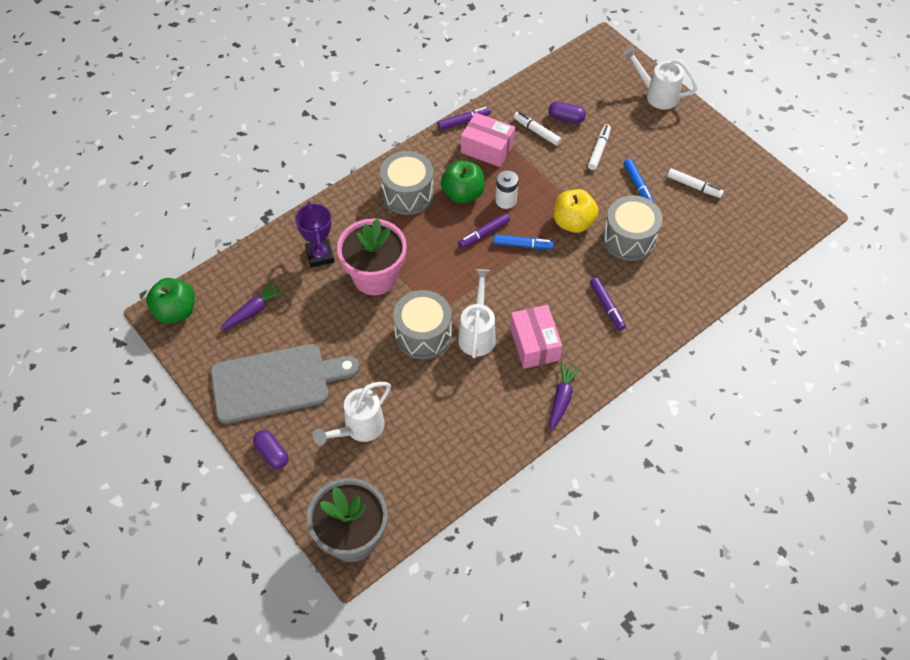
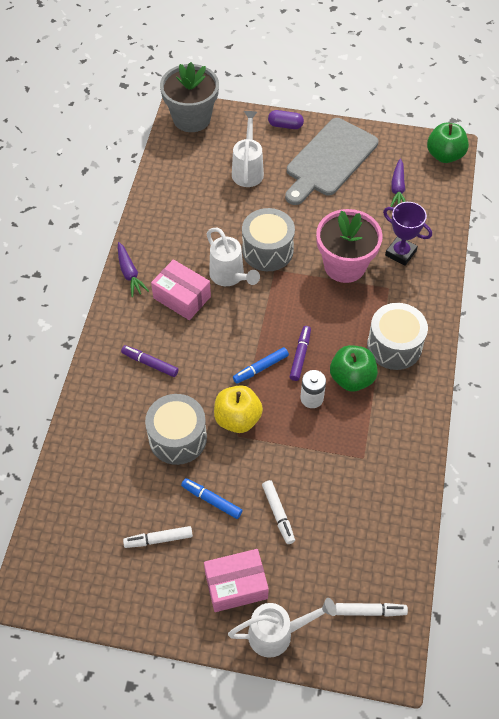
camera: 140 degrees right, 0 degrees up
purple marker [437,107,491,130] -> none
pink box [461,113,515,167] -> pink box moved to [204,549,269,612]
white marker [514,112,562,146] -> white marker moved to [335,603,408,617]
purple capsule [548,101,586,123] -> none

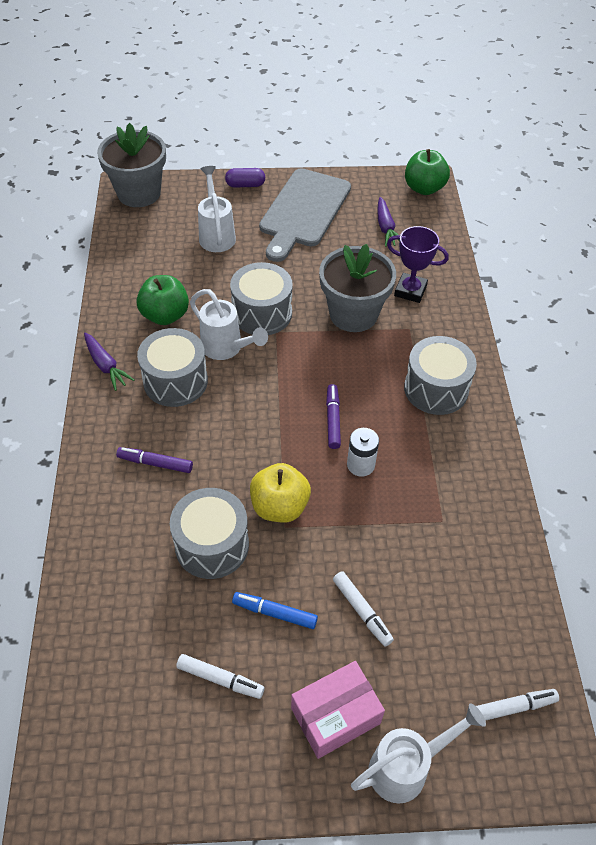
camera: 15 degrees left, 5 degrees down
white marker [123,526,193,548] -> white marker turned 135 degrees counterclockwise [176,654,265,699]
pink box [151,259,211,320] -> grey drum [137,328,208,407]
blue marker [233,347,289,384] -> none
pink flower pot [316,209,383,283] -> grey flower pot [319,244,396,332]
green apple [330,345,378,392] -> green apple moved to [136,275,189,325]

